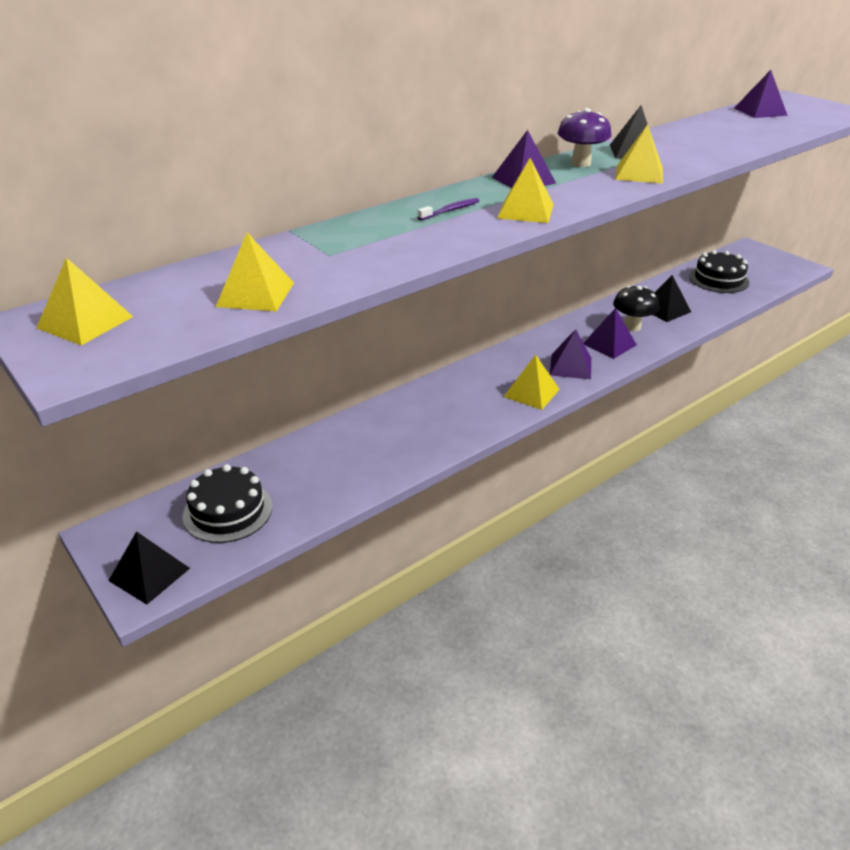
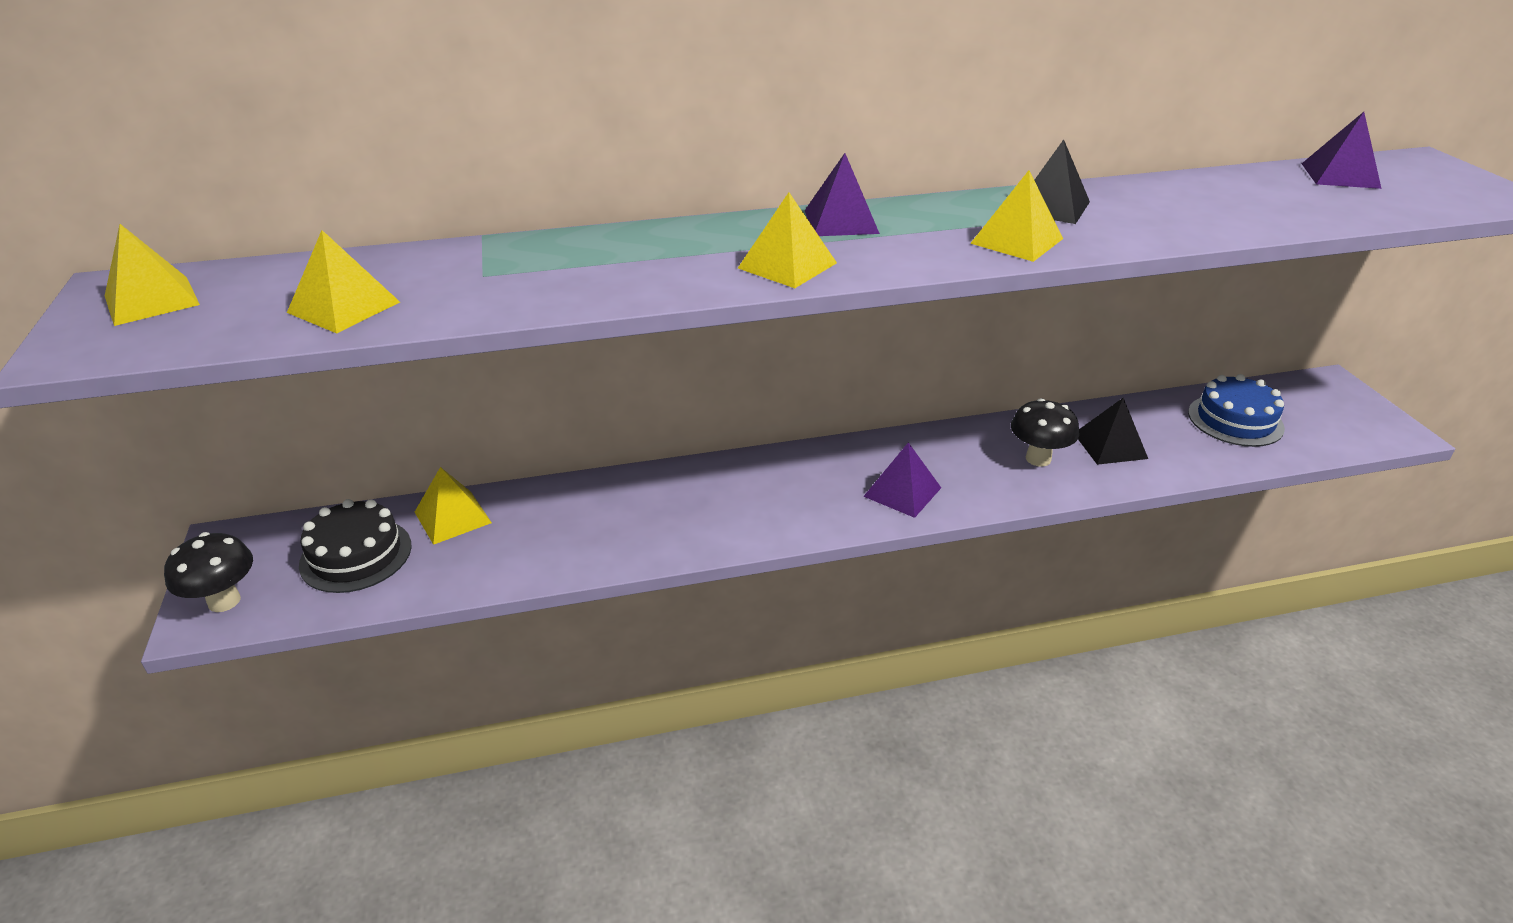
camera: 25 degrees right, 0 degrees up
black pyramid [108,531,190,604] -> black mushroom [164,532,253,612]
purple toothbrush [418,198,479,221] -> none
yellow pyramid [504,355,560,410] -> yellow pyramid moved to [415,467,492,545]
purple mushroom [558,108,612,167] -> none
purple pyramid [584,308,637,359] -> none
black cake [689,250,749,293] -> blue cake [1188,374,1285,447]

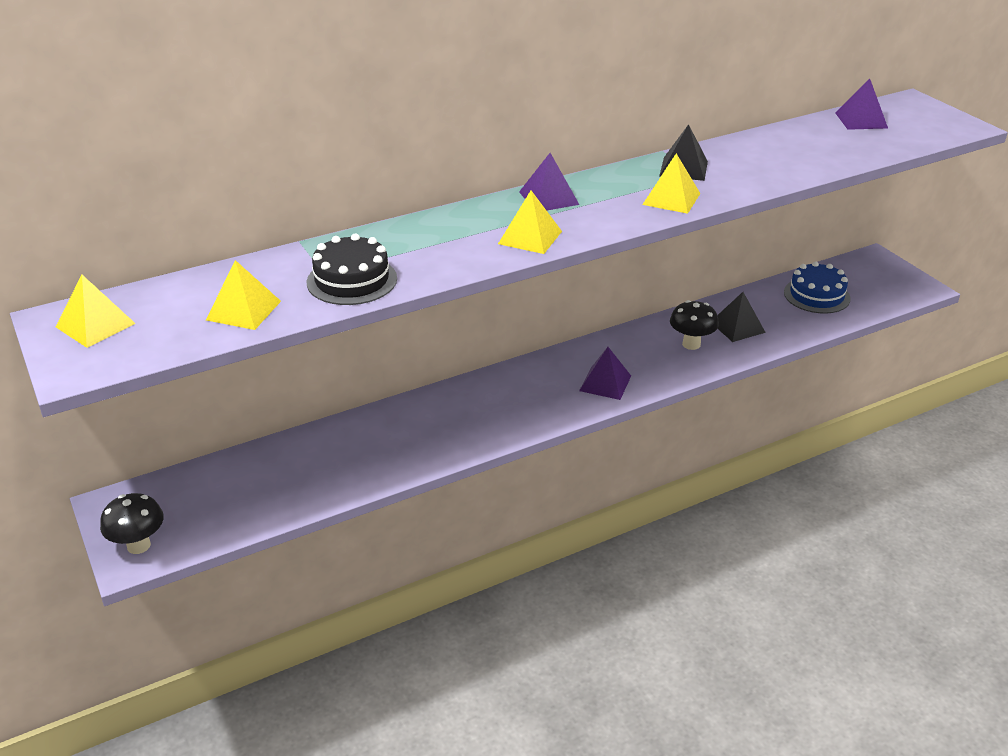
camera: 15 degrees left, 0 degrees up
black cake [299,499,412,593] -> black cake moved to [307,234,397,305]
yellow pyramid [415,467,492,545] -> none

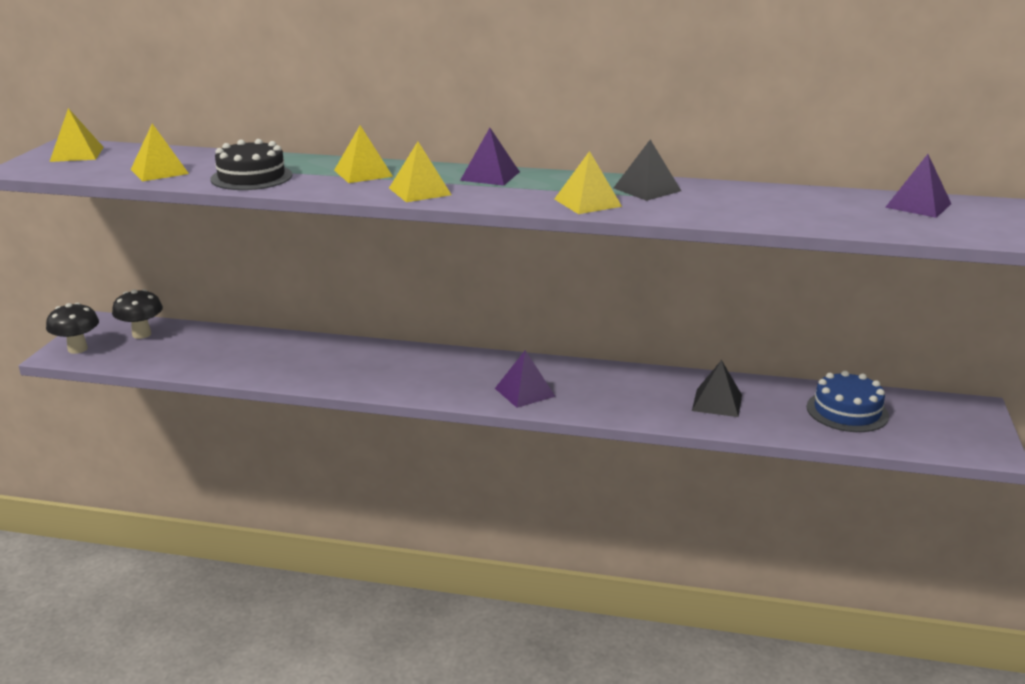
camera: 40 degrees right, 10 degrees down
black mushroom [670,300,719,350] -> black mushroom moved to [112,289,163,339]
none -> yellow pyramid [334,125,393,183]

